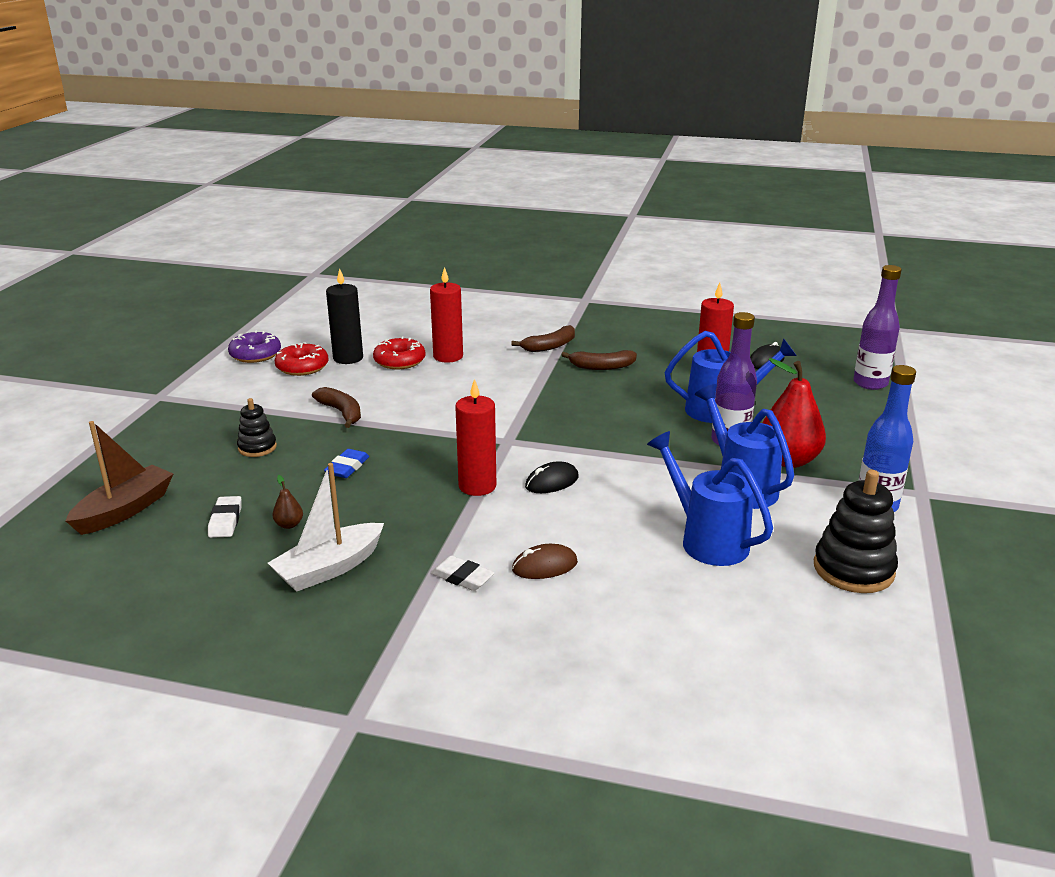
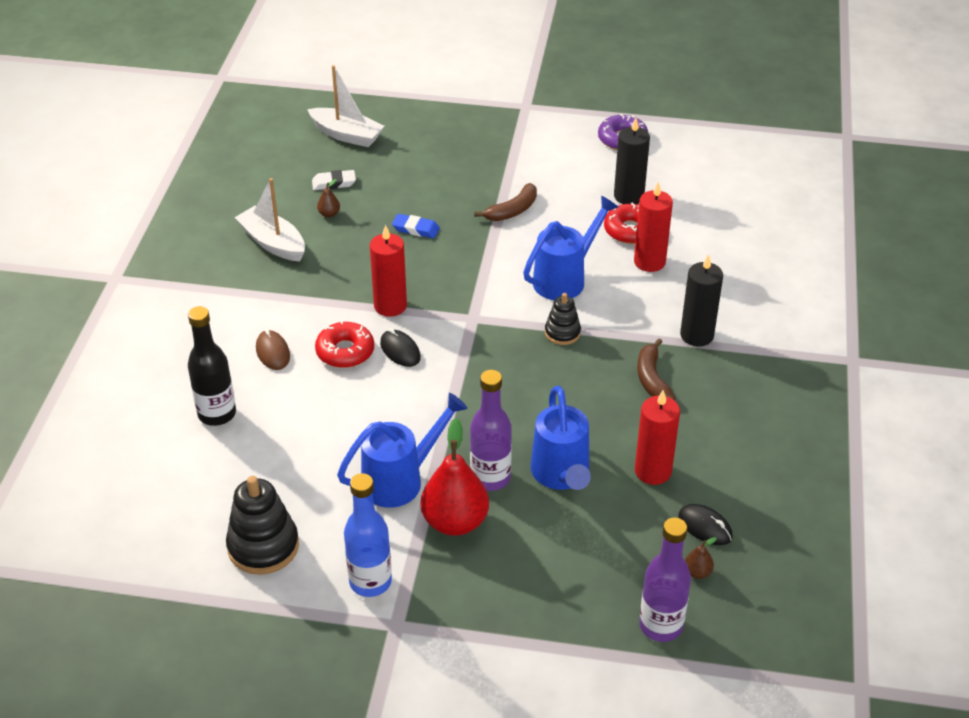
camera: 85 degrees right, 15 degrees up
brown boat [66,421,173,535] -> white boat [307,65,384,147]
black stacking toy [237,398,277,457] -> black stacking toy moved to [545,293,581,345]
red donut [275,342,329,376] -> red donut moved to [315,320,374,368]
white eraser [431,555,495,591] -> none
brown banana [511,325,575,352] -> black candle [680,254,723,346]
blue watering can [647,431,773,566] -> blue watering can moved to [523,195,618,300]
none -> black bottle [188,306,236,426]
none -> brown pear [685,537,717,579]

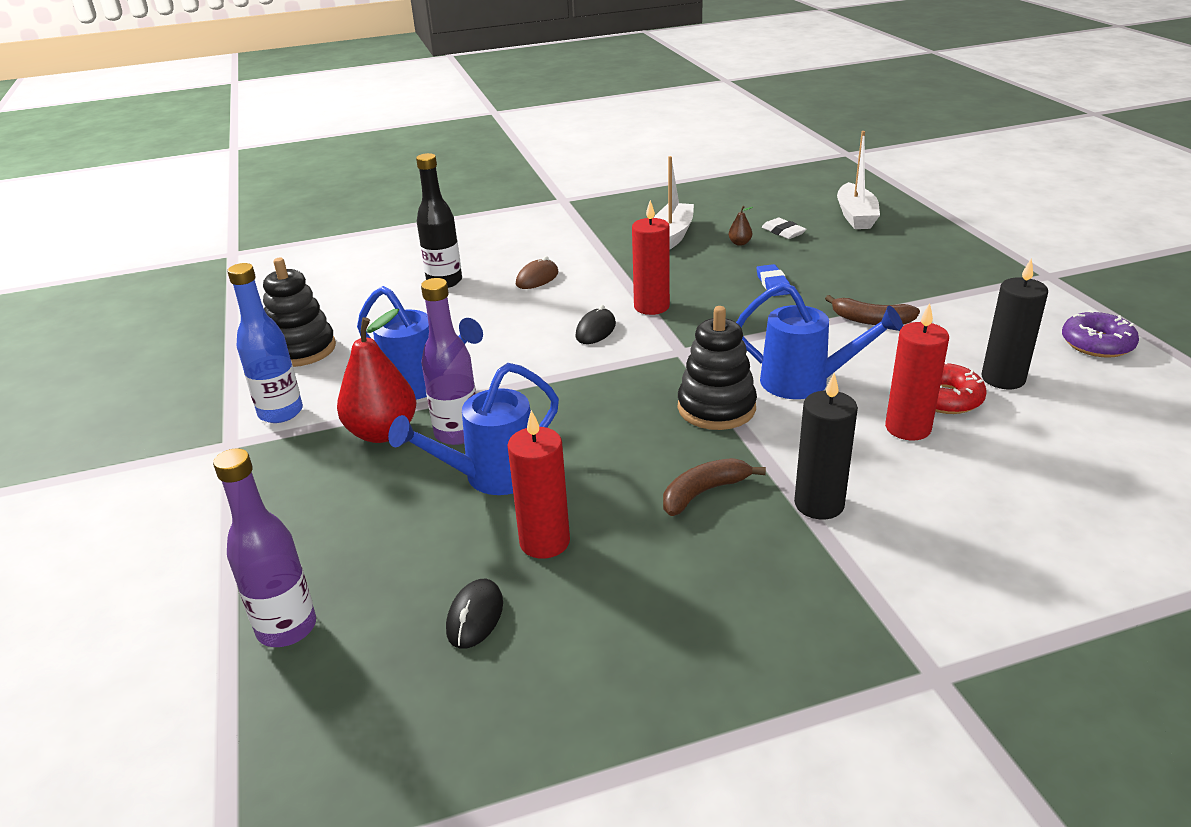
camera: 65 degrees right, 10 degrees down
red donut [315,320,374,368] -> none
black stacking toy [545,293,581,345] -> black stacking toy [678,306,757,430], size x1.72
brown pear [685,537,717,579] -> none

